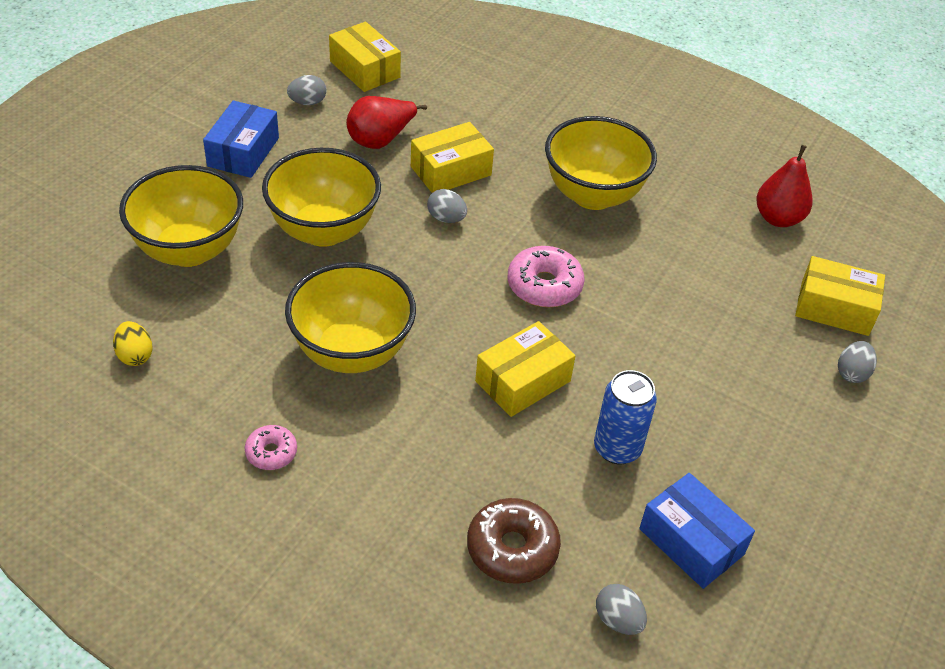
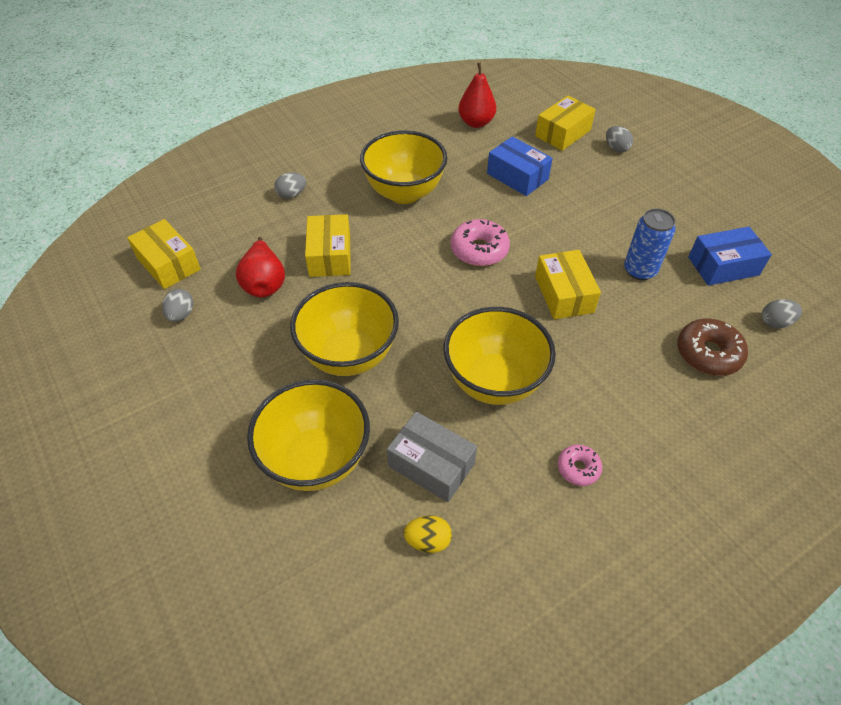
camera: 60 degrees left, 5 degrees up
blue box [203,100,279,178] -> blue box moved to [487,136,553,196]
yellow box [329,22,401,92] -> yellow box turned 60 degrees clockwise [127,219,201,289]
grey egg [427,189,467,223] -> grey egg moved to [274,172,306,199]
none -> grey box [387,412,477,502]

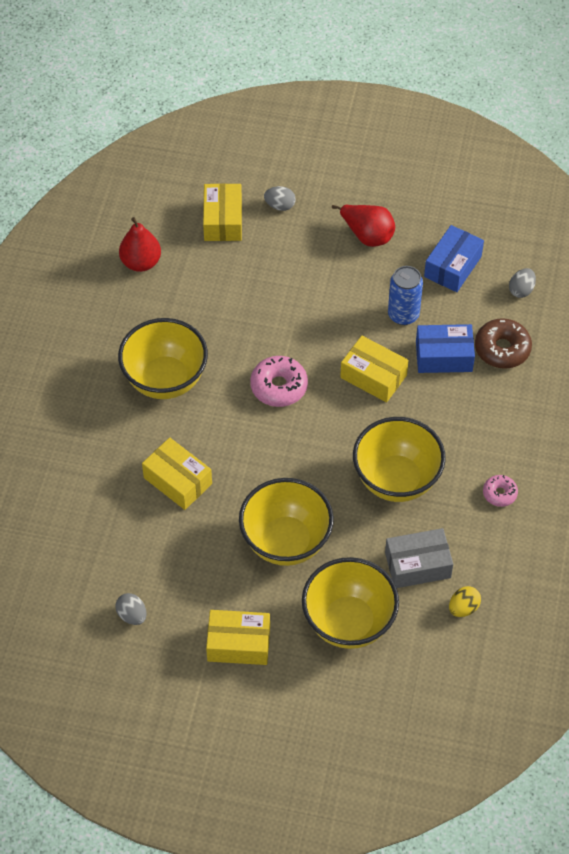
camera: 45 degrees left, 5 degrees up
yellow box [127,219,201,289] -> yellow box moved to [206,610,270,665]
red pear [236,237,285,297] -> red pear moved to [332,205,395,247]
grey egg [274,172,306,199] -> none
blue box [487,136,553,196] -> blue box moved to [416,324,475,373]

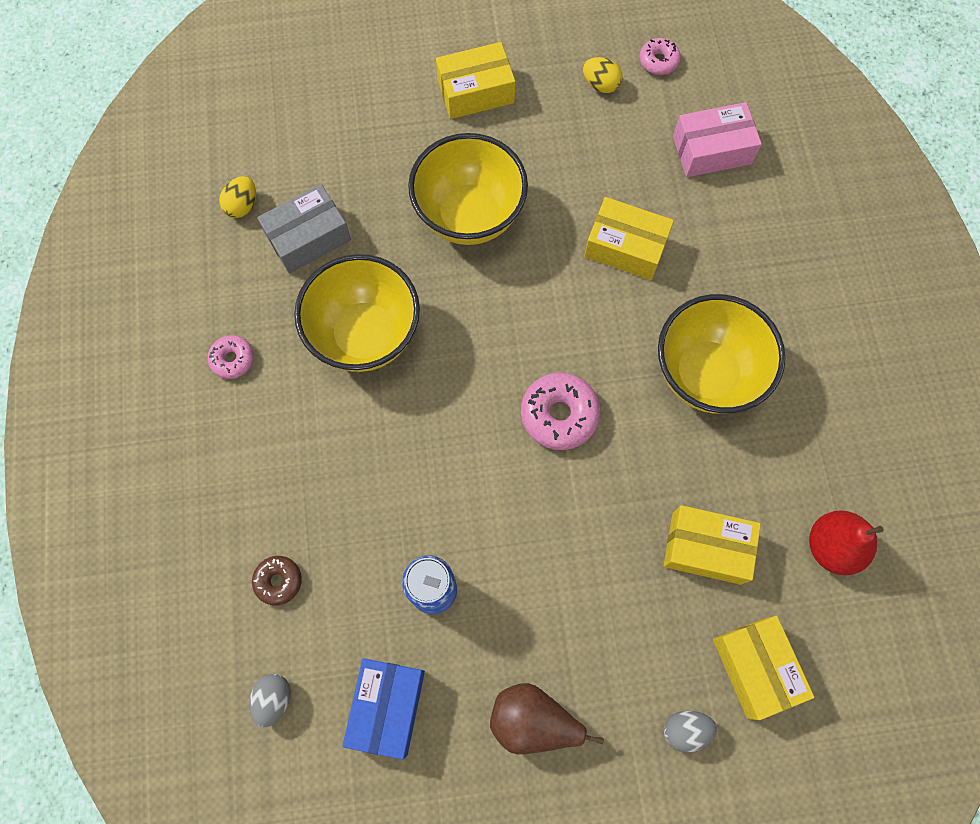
camera: 160 degrees right, 15 degrees up
grey egg [115,593,147,625] -> yellow egg [583,57,623,93]
yellow bowl [302,557,399,649] -> none
red pear [332,205,395,247] -> brown pear [490,683,604,754]
yellow box [340,336,408,402] -> yellow box moved to [664,505,761,585]
blue box [416,324,475,373] -> none
brown donut [475,318,532,369] -> brown donut [252,556,302,605], size x0.59
none -> pink donut [639,38,681,75]
none -> pink box [673,102,762,177]

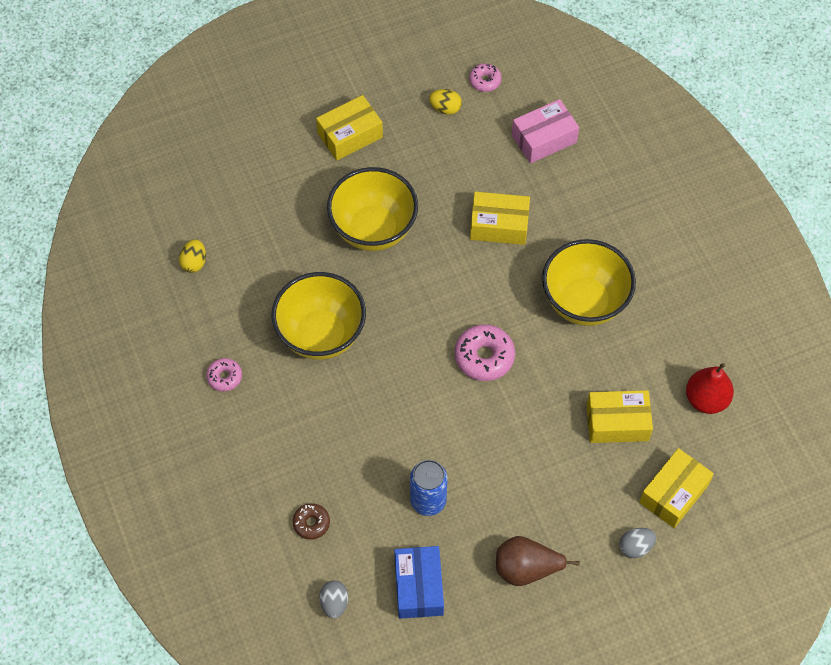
camera: 15 degrees left, 10 degrees down
grey box [257,184,351,274] -> none
yellow box [713,616,815,720] -> yellow box turned 75 degrees clockwise [639,448,714,528]

